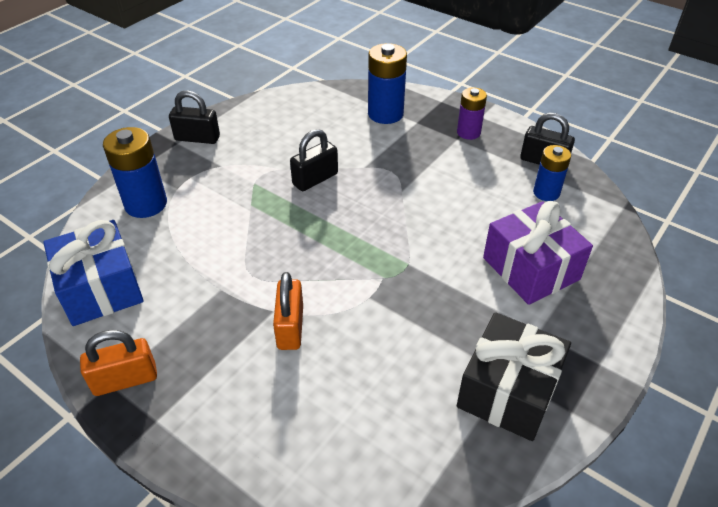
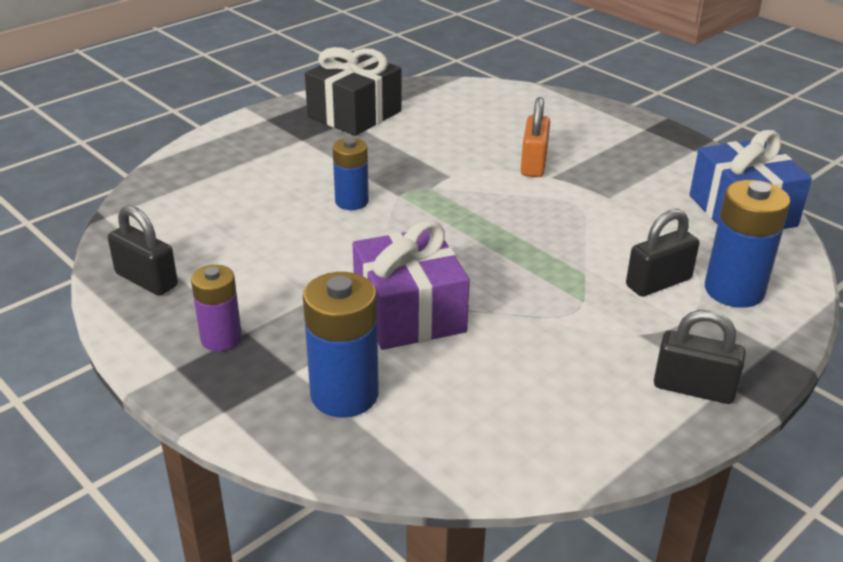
camera: 170 degrees left, 10 degrees down
orange padlock [80,330,157,396] -> none
black padlock [290,129,338,191] -> black padlock moved to [626,209,699,297]
purple gift [483,201,593,305] -> purple gift moved to [353,220,470,350]
blue battery [533,145,571,201] -> blue battery moved to [333,138,369,210]

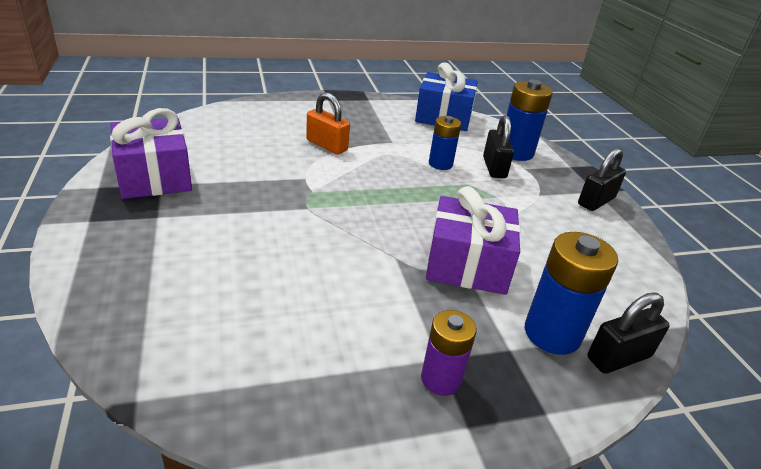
camera: 65 degrees left, 0 degrees up
black padlock [108,205,178,296] -> black padlock moved to [587,293,670,374]
black gift [305,47,402,136] -> purple gift [110,108,192,199]
blue battery [333,138,369,210] -> blue battery moved to [429,116,461,170]

